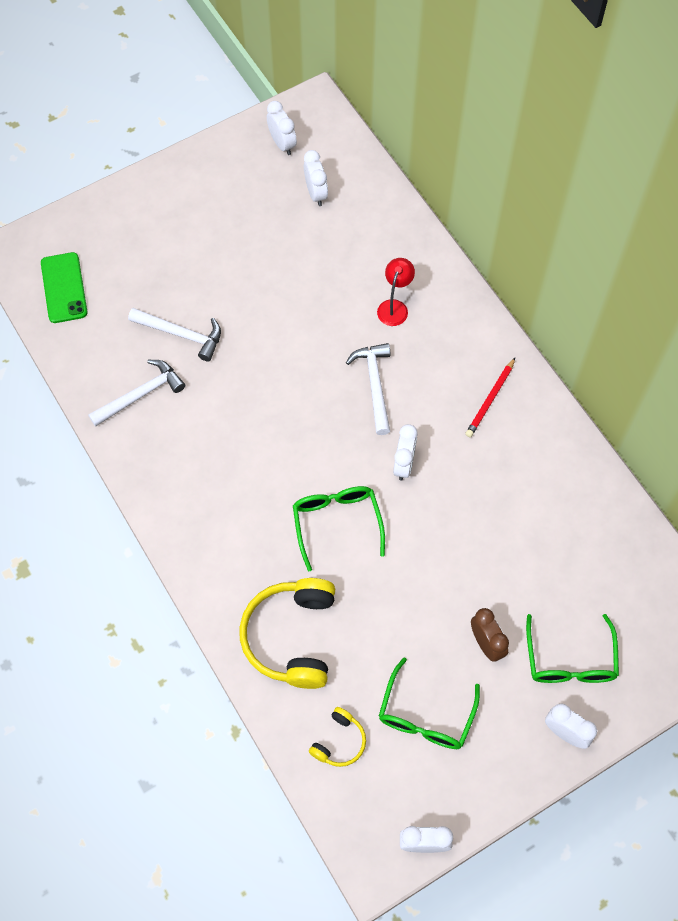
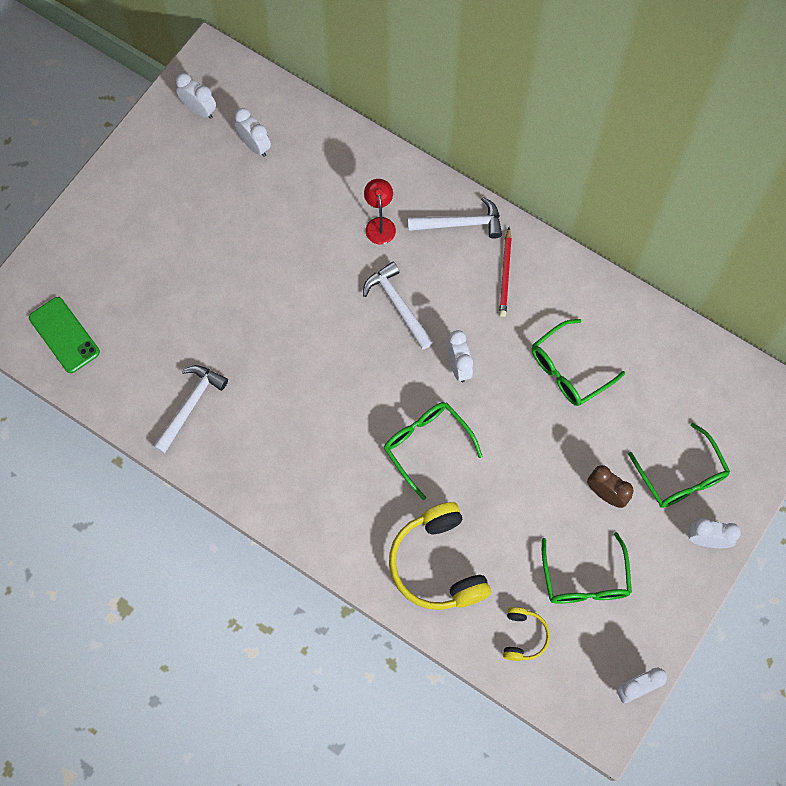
camera: 25 degrees left, 5 degrees up
white hammer [128,308,221,361] -> white hammer moved to [408,197,502,239]
none -> green glasses [532,319,625,406]

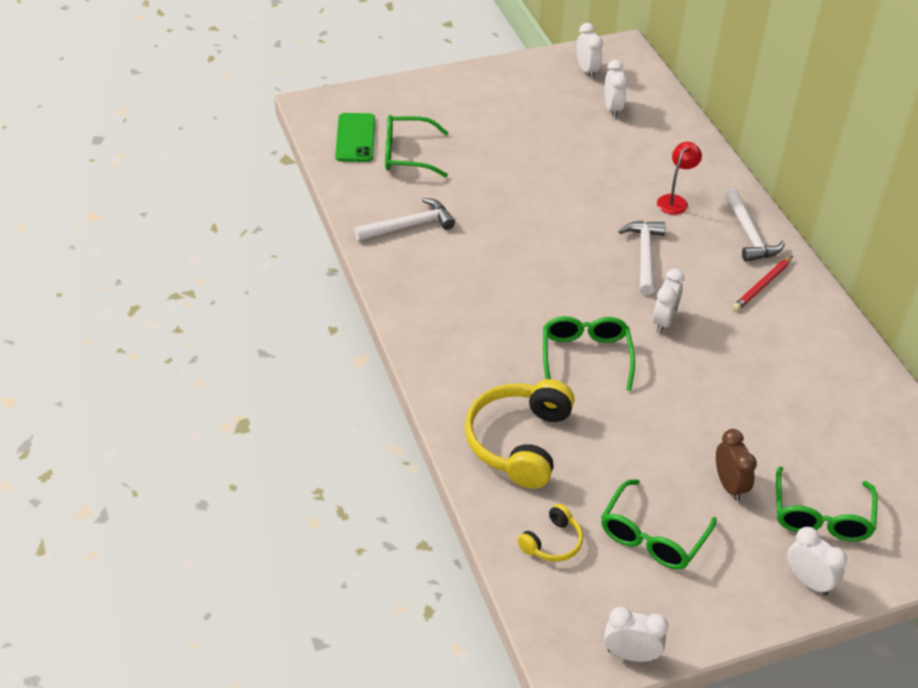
camera: 35 degrees right, 25 degrees down
white hammer [408,197,502,239] -> white hammer turned 45 degrees clockwise [725,189,785,262]
green glasses [532,319,625,406] -> green glasses moved to [385,115,448,177]

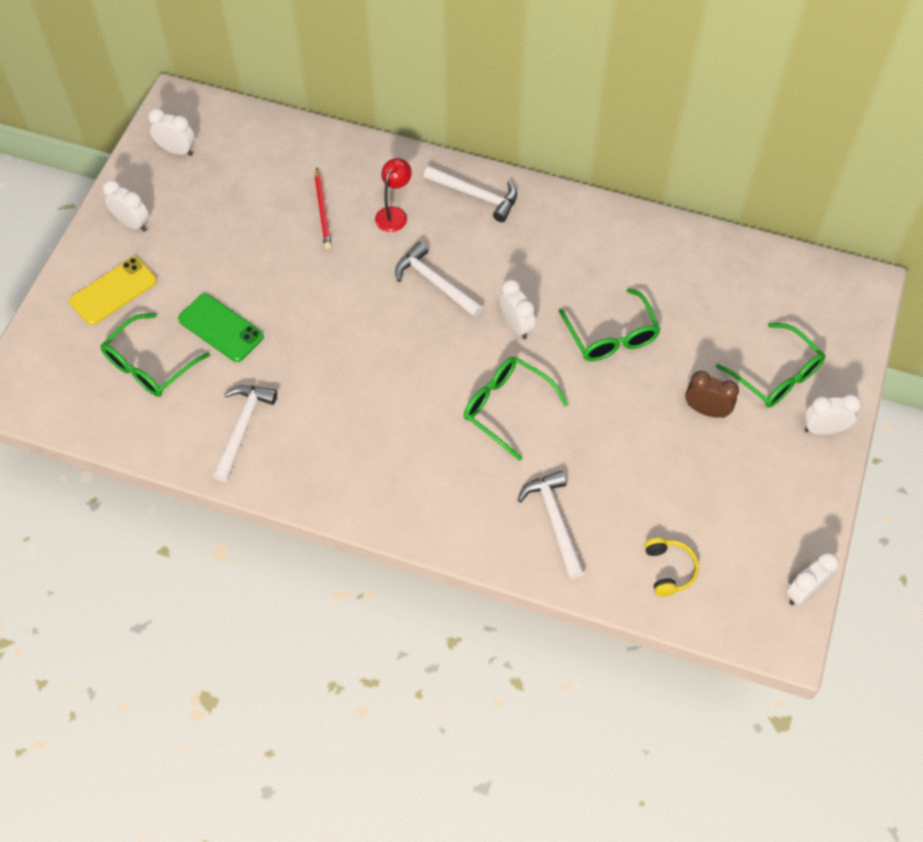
camera: 50 degrees left, 15 degrees up
green phone [335,113,375,162] -> green phone moved to [178,293,264,362]
yellow headphones [465,379,575,489] -> white hammer [518,471,585,579]
green glasses [601,479,717,569] -> green glasses moved to [559,288,661,361]
white clock [605,60,627,117] -> white clock moved to [103,180,149,232]
red lamp [657,142,702,215] -> red lamp turned 45 degrees clockwise [375,158,412,232]
red pencil [733,256,793,311] -> red pencil moved to [315,168,332,249]
none -> yellow phone [69,257,157,325]

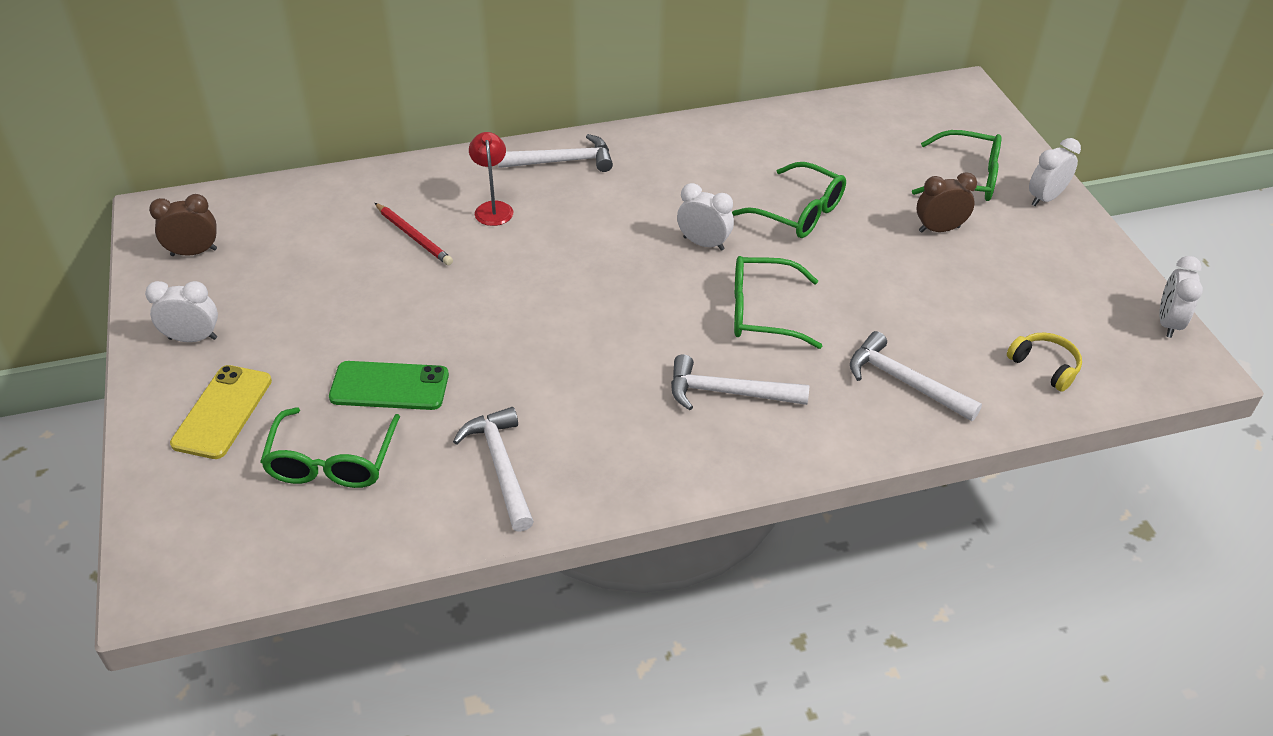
camera: 35 degrees left, 15 degrees down
white clock [148,108,195,156] -> brown clock [149,194,217,256]
white hammer [395,242,483,318] -> white hammer moved to [671,354,809,410]

